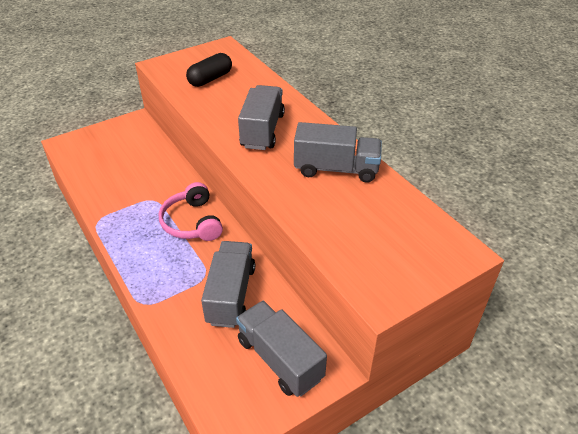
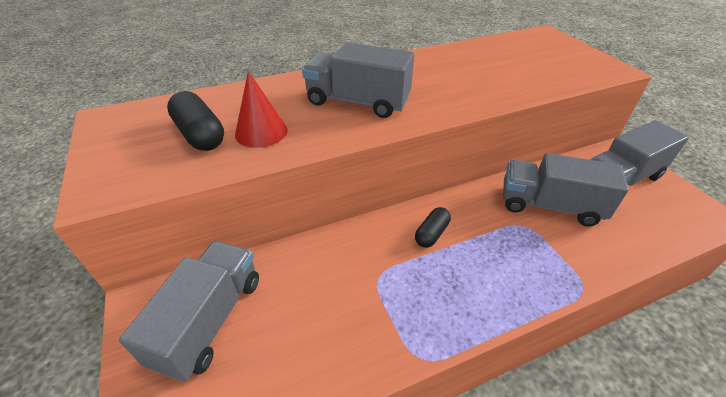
camera: 80 degrees left, 0 degrees up
pink headphones [159,182,223,241] -> black capsule [415,207,451,248]
grey truck [294,122,382,183] -> grey truck moved to [119,241,259,382]
none -> red cone [235,71,288,148]

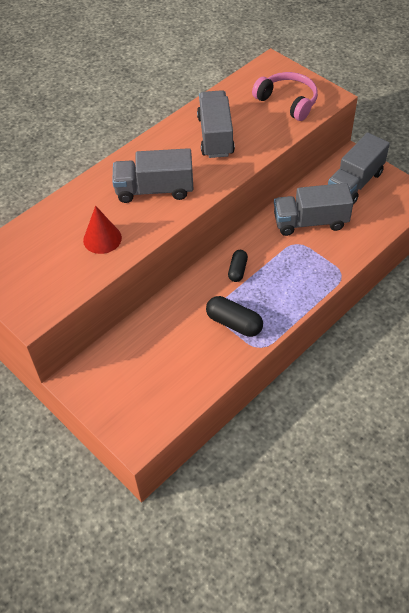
camera: 20 degrees left, 10 degrees up
grey truck [119,241,259,382] -> grey truck moved to [197,90,235,158]
black capsule [167,91,224,151] -> black capsule moved to [206,296,263,337]
none -> pink headphones [252,72,318,121]

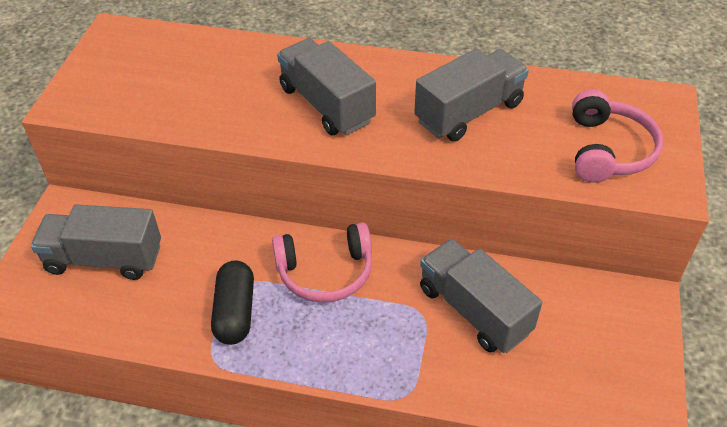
camera: 55 degrees right, 5 degrees down
red cone [83,206,122,254] -> none
black capsule [228,250,248,282] -> pink headphones [272,222,372,303]
grey truck [328,132,390,205] -> grey truck moved to [31,204,161,280]

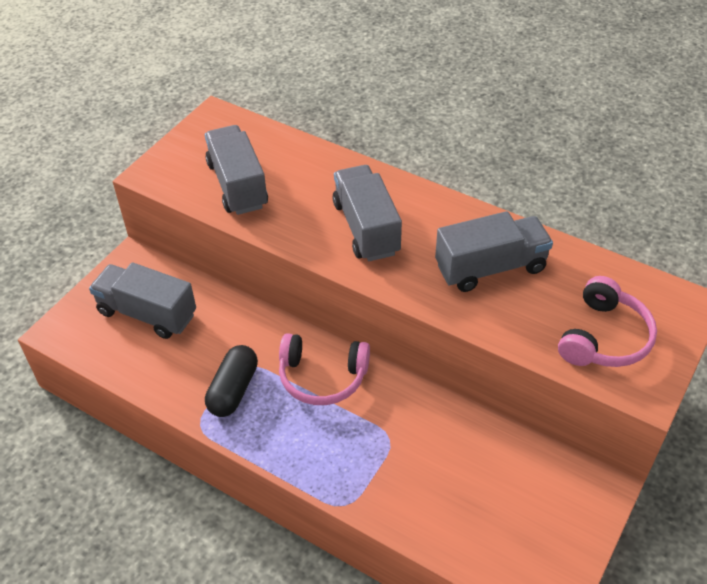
camera: 20 degrees right, 0 degrees up
grey truck [420,239,542,353] -> grey truck moved to [205,125,268,215]

